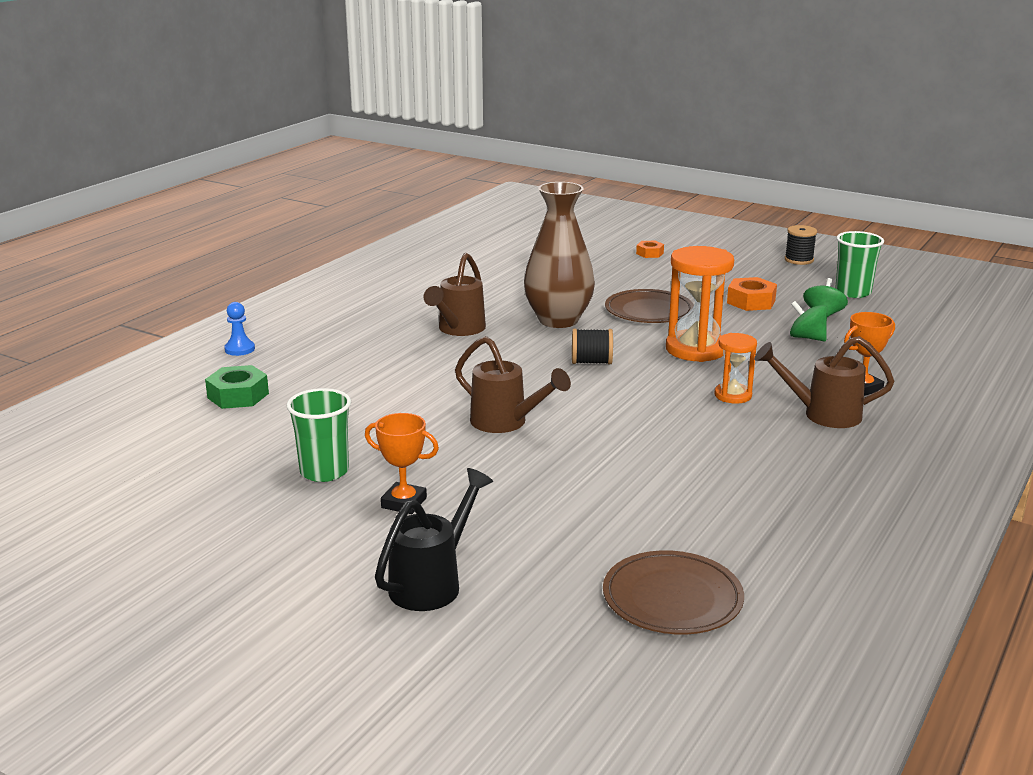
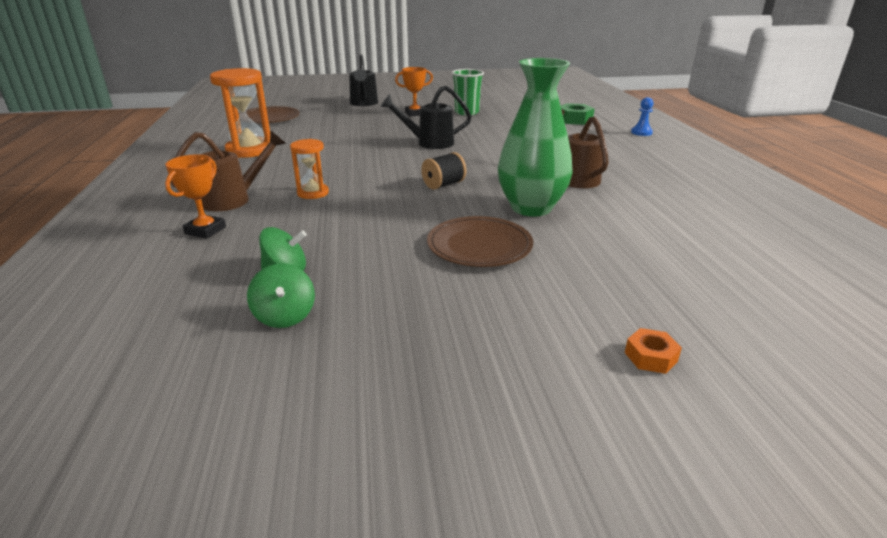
camera: 140 degrees right, 5 degrees up
brown watering can [455,336,571,433] -> black watering can [380,86,472,149]
brown vase [524,182,595,328] -> green vase [498,58,573,216]
orange hourglass [666,246,734,362] -> orange hourglass moved to [210,68,270,158]
orange nut [727,277,777,311] -> none
black spool [785,225,817,265] -> none
green cup [835,231,884,298] -> none

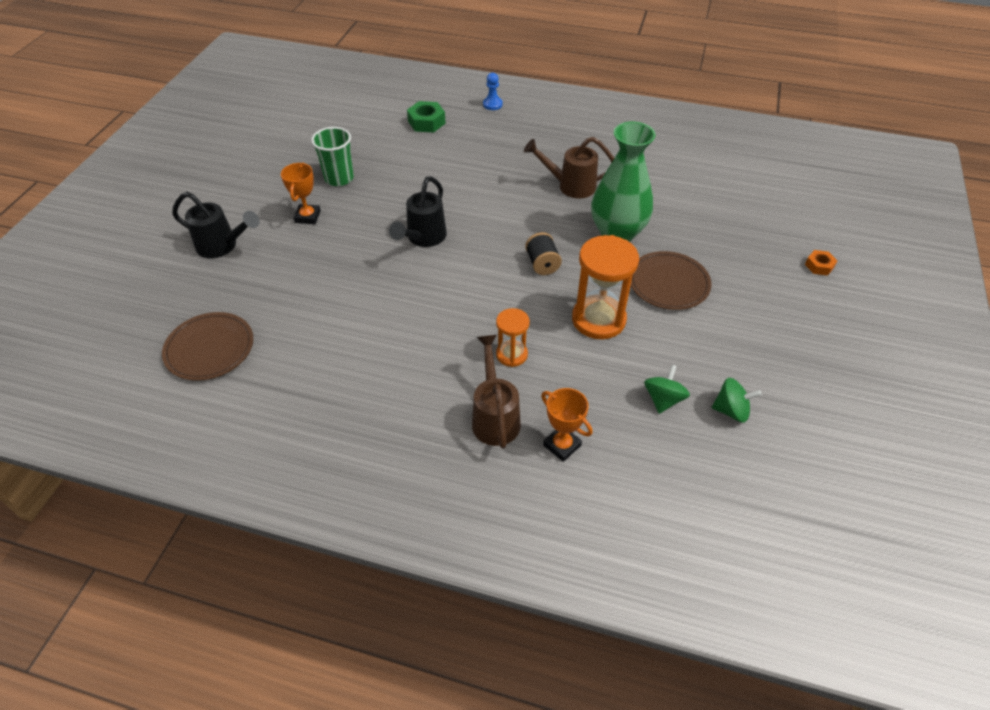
camera: 65 degrees left, 20 degrees up
orange hourglass [210,68,270,158] -> orange hourglass moved to [572,235,639,339]

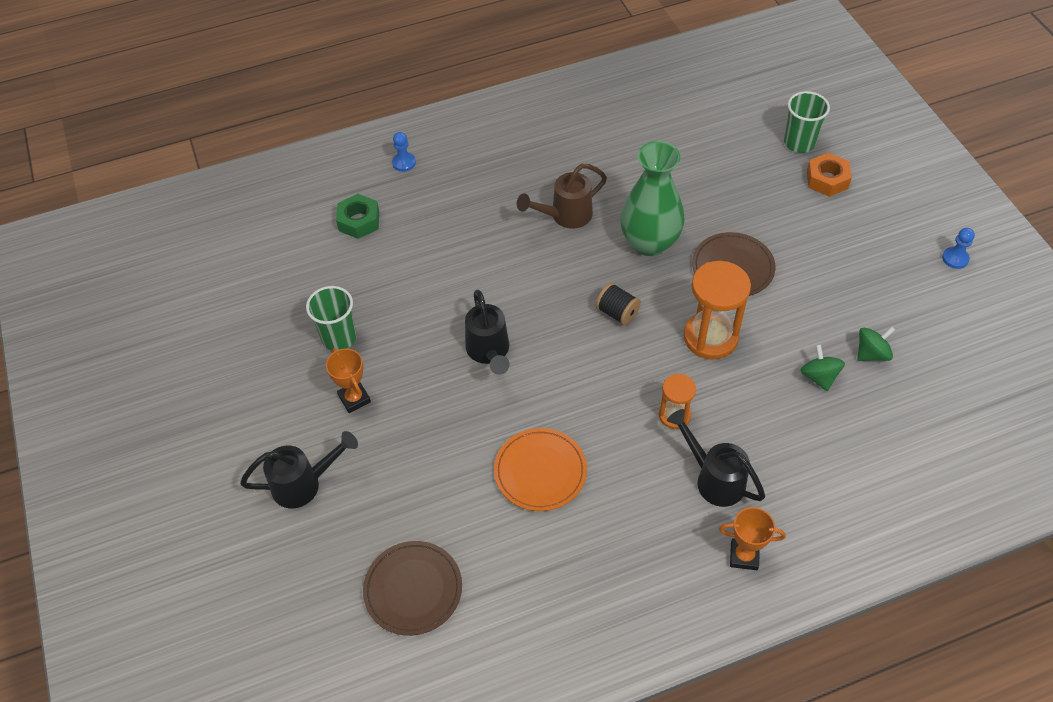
camera: 35 degrees left, 5 degrees up
brown watering can [472,335,521,449] -> black watering can [667,409,765,507]
orange trophy [541,388,592,462] -> orange trophy moved to [719,507,786,570]
orange nut [805,250,837,276] -> orange nut [807,153,852,197], size x1.64
none -> orange plate [494,428,587,511]
none -> green cup [784,91,830,153]
none -> blue pawn [942,228,975,269]

